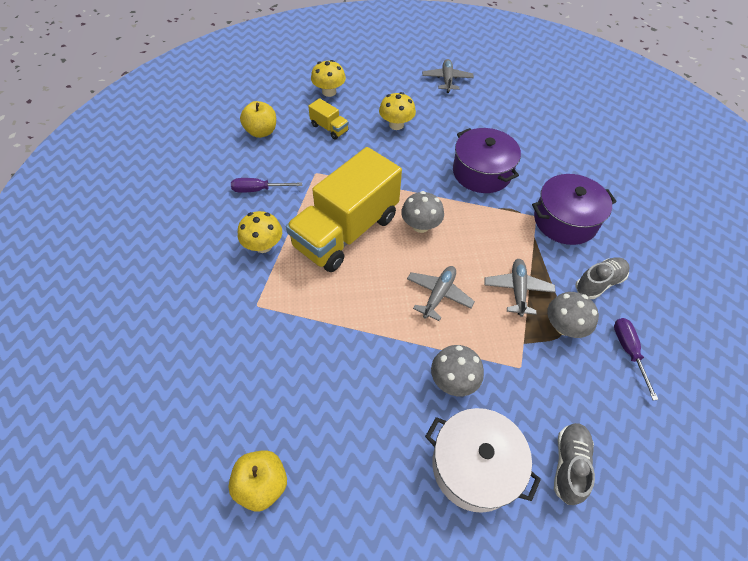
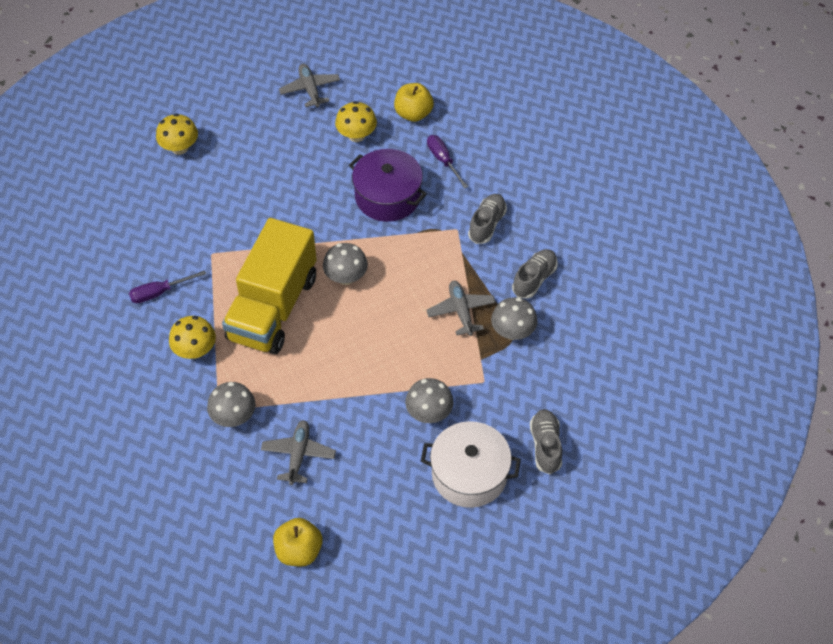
camera: 20 degrees left, 0 degrees up
yellow apple [240,101,276,138] -> yellow apple moved to [394,83,434,122]
yellow truck [308,98,349,139] -> none
yellow mushroom [379,92,416,130] -> yellow mushroom moved to [335,101,377,142]
grey plane [407,266,475,321] -> grey plane moved to [261,420,336,485]
purple pot [532,174,617,245] -> grey shoe [468,194,507,244]
purple screwdriver [614,318,659,401] -> purple screwdriver moved to [427,135,468,189]
none -> grey mushroom [207,382,256,427]

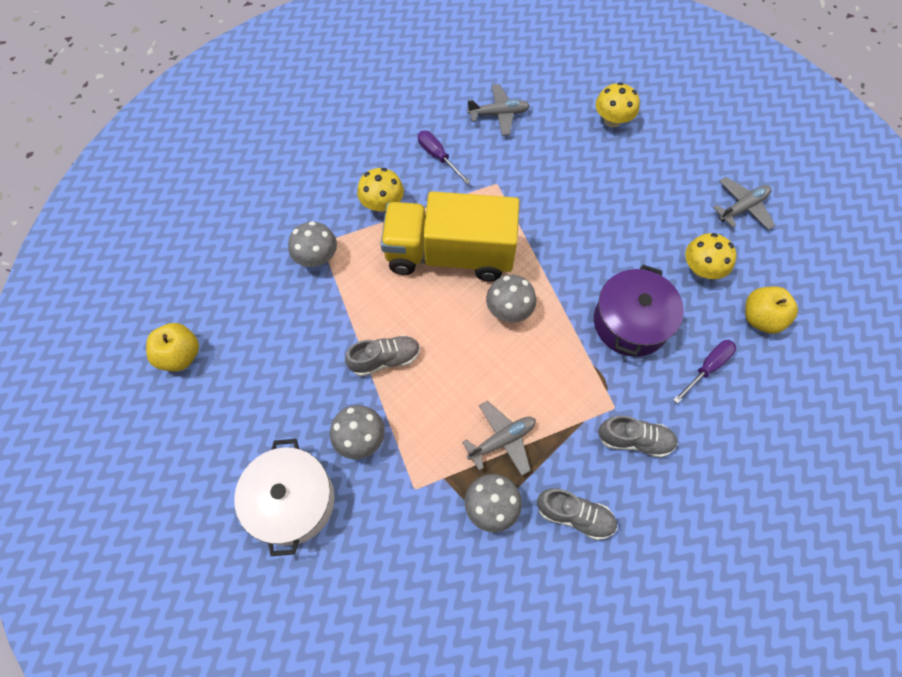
camera: 75 degrees right, 10 degrees up
grey plane [261,420,336,485] -> grey plane moved to [467,84,530,136]
grey shoe [530,409,562,474] -> grey shoe moved to [345,335,420,376]

